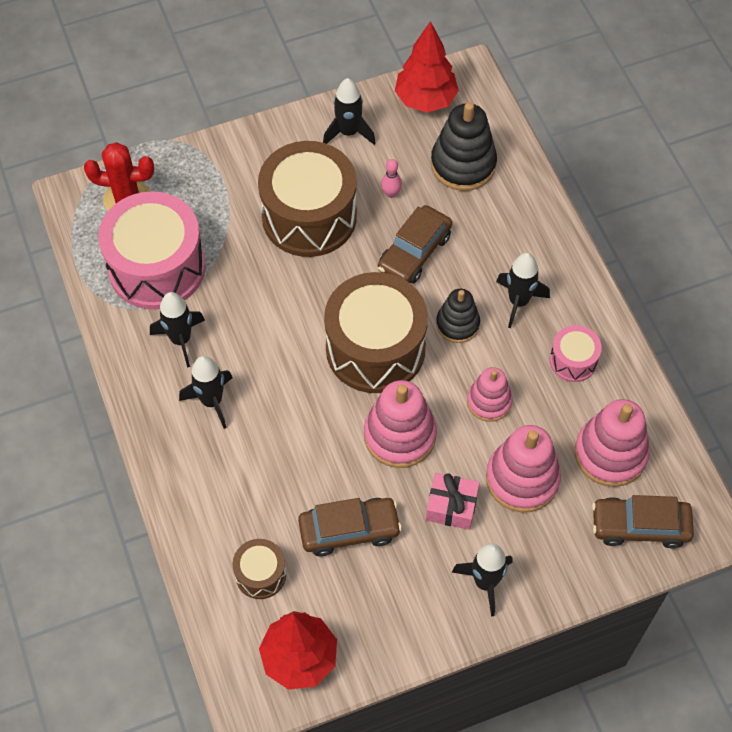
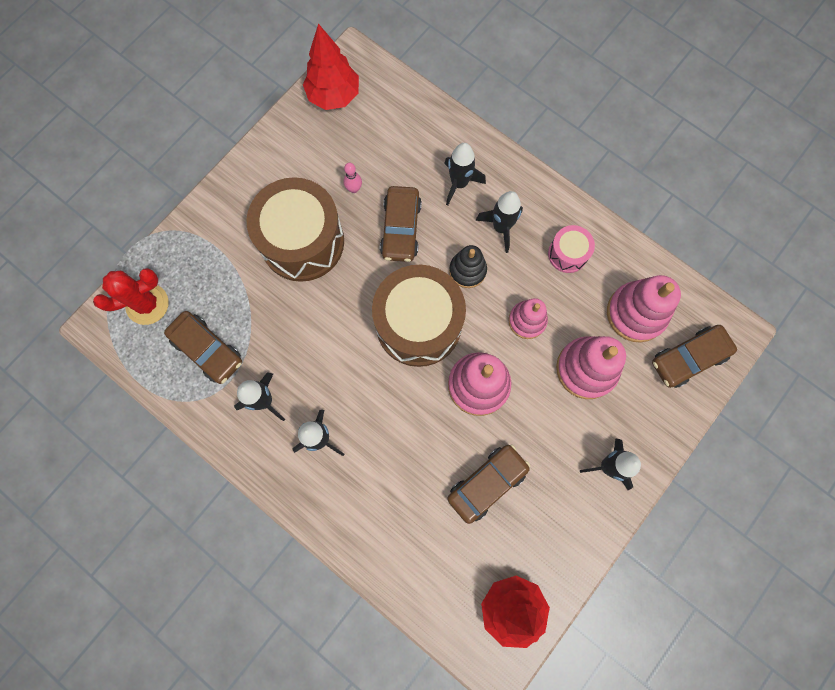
camera: 30 degrees left, 15 degrees up
pink drum [98,191,206,310] -> brown car [164,311,242,384]
brown drum [233,539,286,599] -> none
black rocket [323,78,376,145] -> black rocket moved to [444,143,486,206]
pink gift [426,473,480,530] -> none
black stacking toy [431,102,497,191] -> none

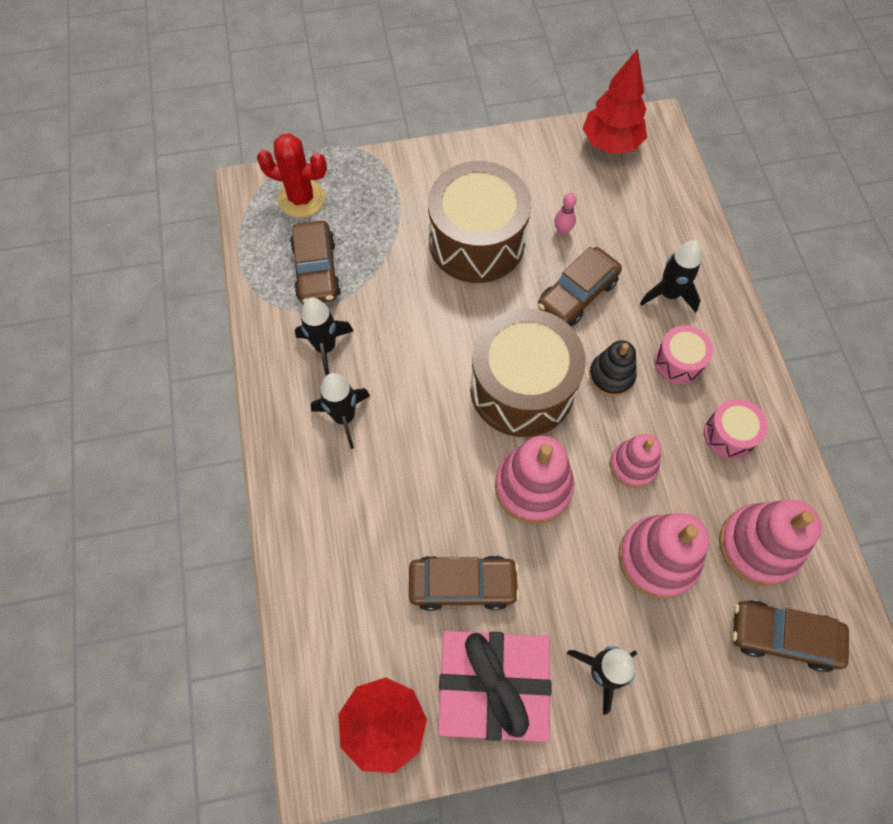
camera: 40 degrees right, 10 degrees down
black rocket [475,191,523,253] -> pink drum [654,325,713,384]
none -> pink gift [438,631,551,742]

